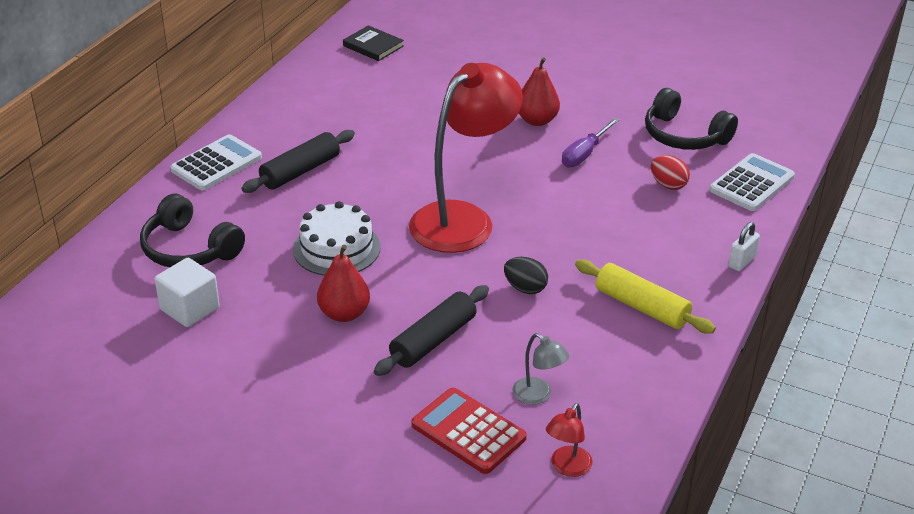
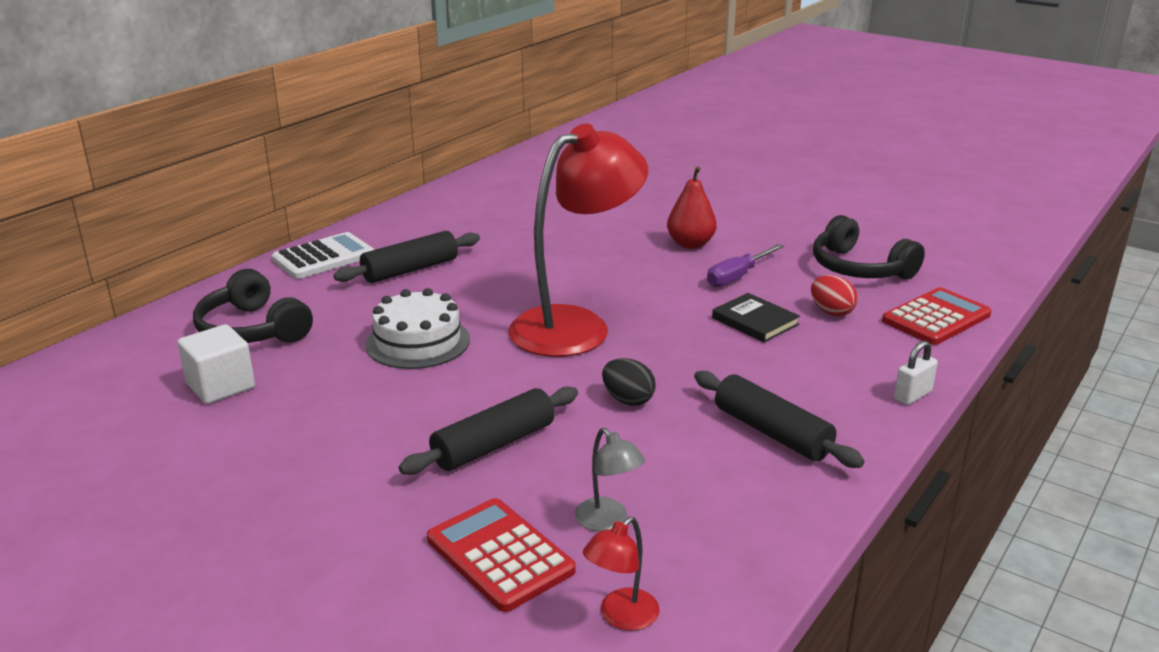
camera: 10 degrees right, 10 degrees down
red pear [317,245,370,322] -> none
black book [343,25,404,61] -> black book moved to [712,293,800,343]
yellow rolling pin [575,259,716,334] -> black rolling pin [694,371,865,468]
white calculator [710,153,795,211] -> red calculator [882,287,991,345]

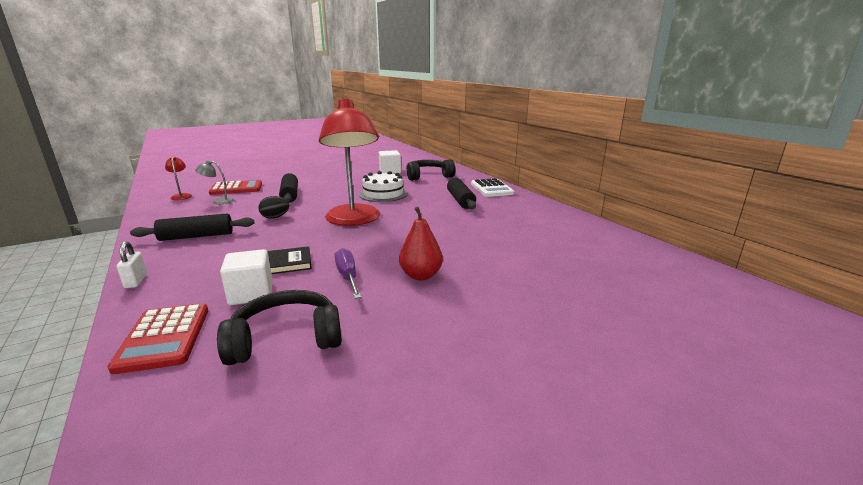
camera: 115 degrees right, 5 degrees down
red egg [811,275,858,316] -> white cube [220,249,273,305]

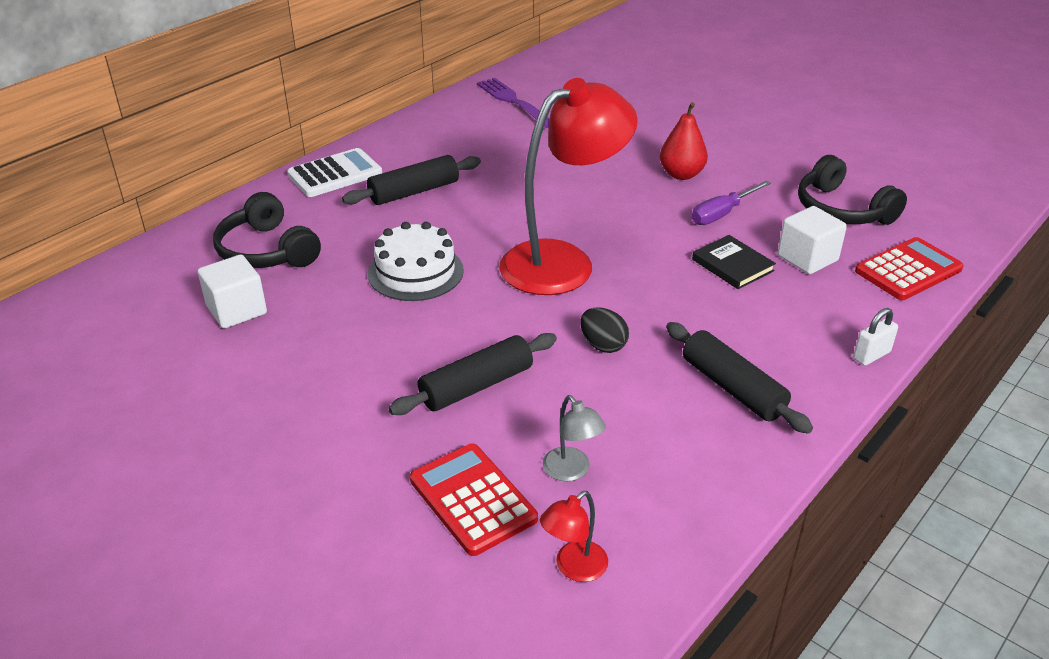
camera: 110 degrees left, 15 degrees up
none -> purple fork [477,78,550,128]

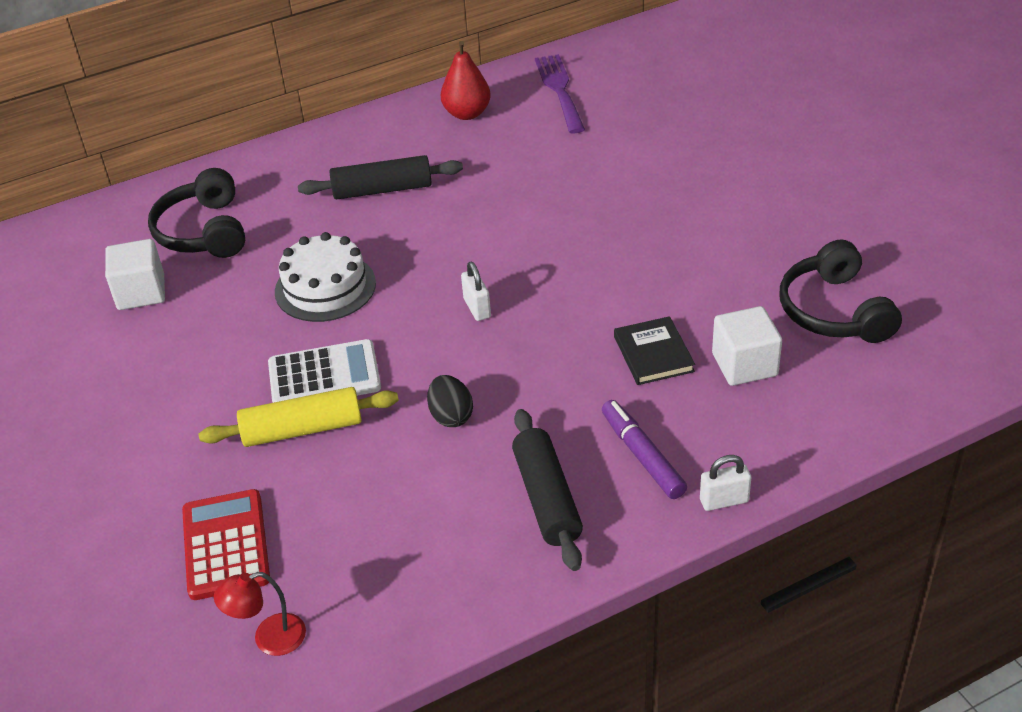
camera: 25 degrees right, 5 degrees up
white calculator [287,148,382,197] -> white calculator moved to [268,339,381,403]
black rolling pin [389,333,557,415] -> yellow rolling pin [199,387,399,447]
red lamp [499,78,638,295] -> white padlock [461,262,491,321]
grey lamp [543,395,606,481] -> none
red pear [660,102,708,180] -> red pear moved to [441,41,491,120]
purple screwdriver [692,181,771,225] -> none
red calculator [855,237,964,300] -> none
none -> purple marker [602,400,687,499]

